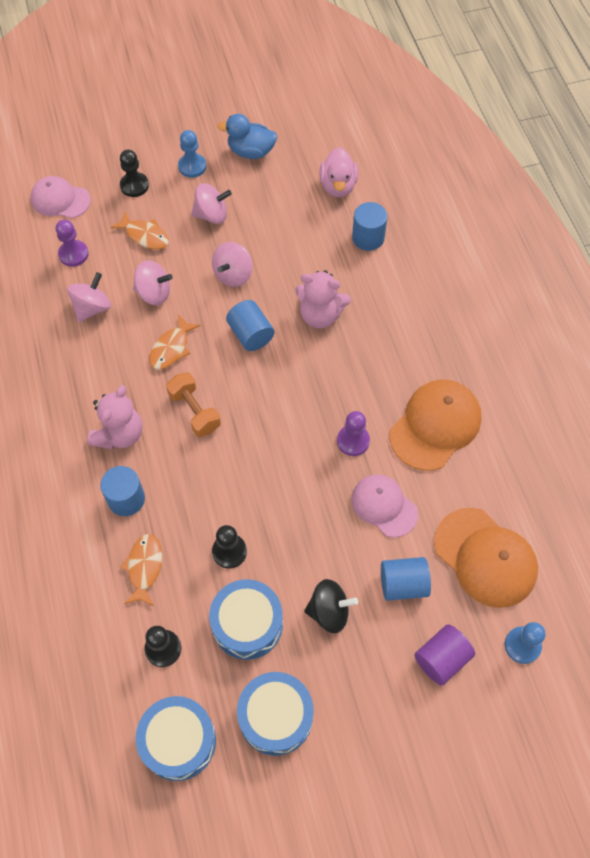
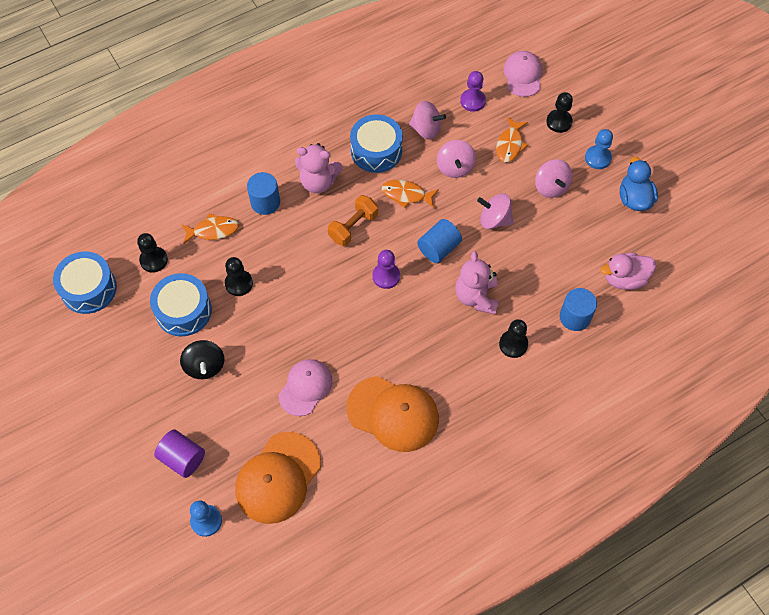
camera: 75 degrees right, 0 degrees up
blue drum [237,672,314,756] -> blue drum moved to [350,114,403,173]
purple pawn [337,411,370,456] -> purple pawn moved to [372,250,400,289]
blue cylinder [381,557,431,601] -> none
none -> black pawn [499,319,528,358]

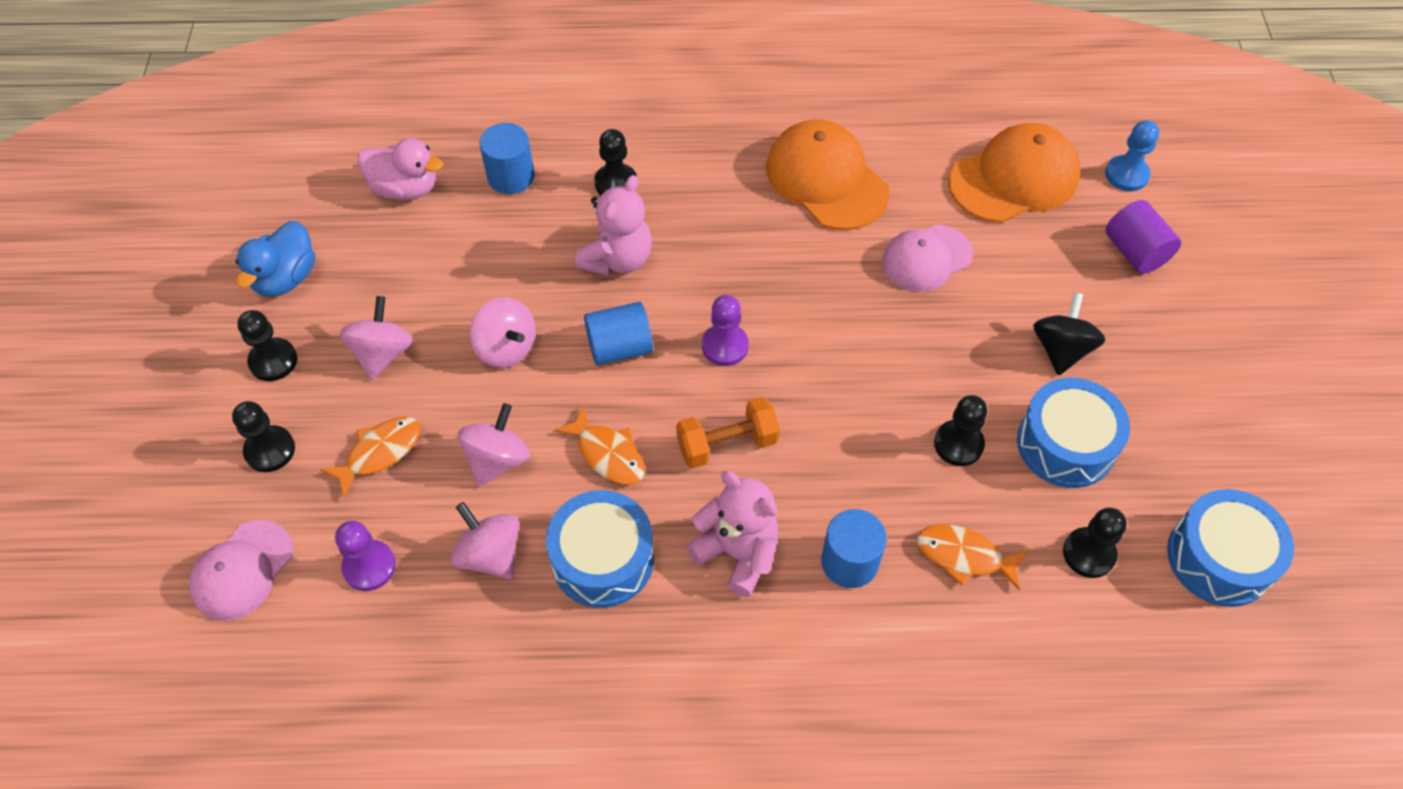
camera: 150 degrees left, 5 degrees down
blue pawn [585,129,613,169] -> black pawn [237,310,297,381]

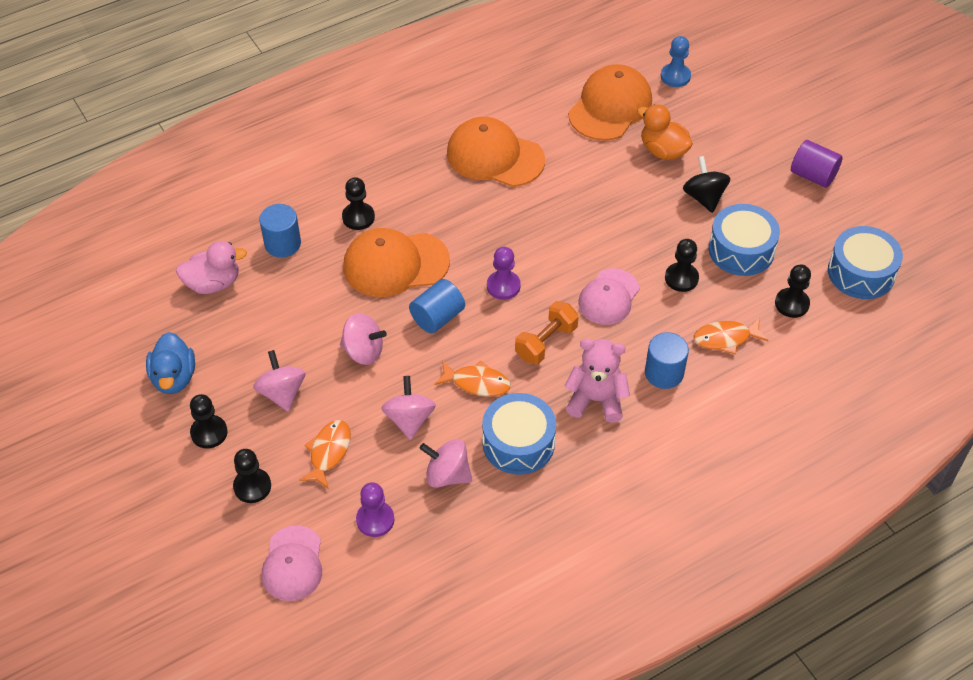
camera: 30 degrees left, 5 degrees down
pink teddy bear [575,175,652,276] -> orange cap [343,228,450,297]
pink cap [882,225,973,292] -> pink cap moved to [578,268,640,325]
purple cylinder [1105,200,1181,274] -> purple cylinder moved to [791,140,843,188]
none -> orange duck [637,104,693,160]

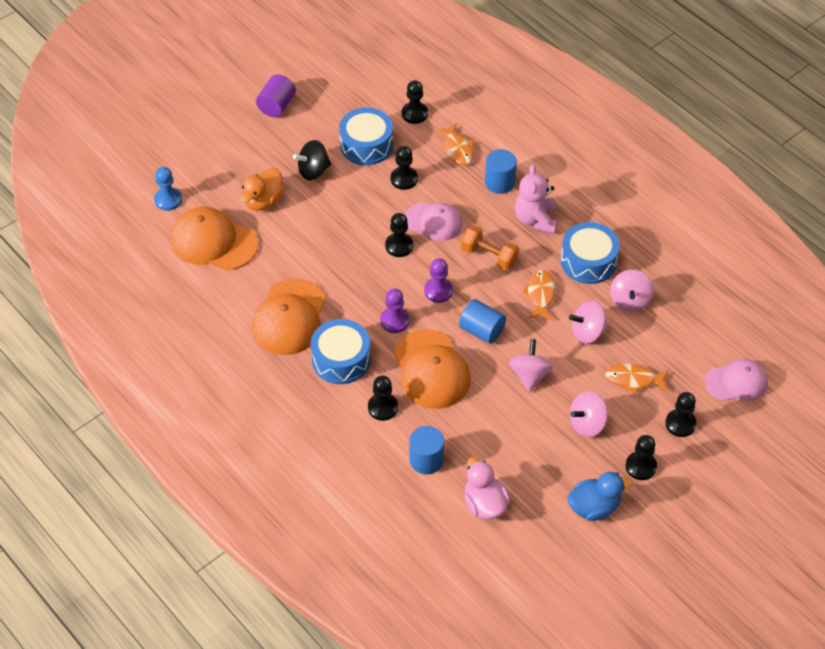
camera: 100 degrees left, 0 degrees up
purple pawn [356,482,394,537] -> purple pawn moved to [380,289,410,333]
blue drum [828,226,903,299] -> blue drum moved to [311,319,371,384]
none -> black pawn [385,213,413,257]

